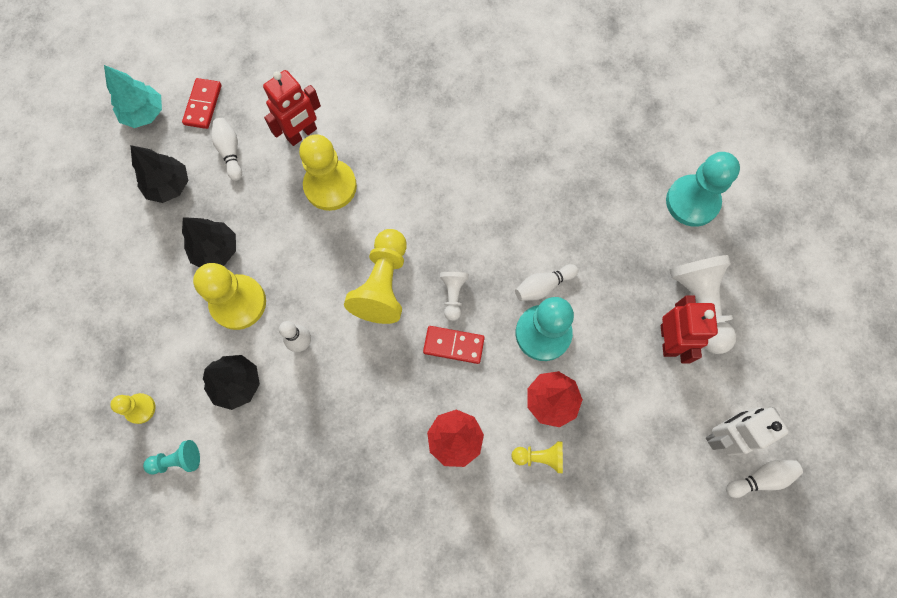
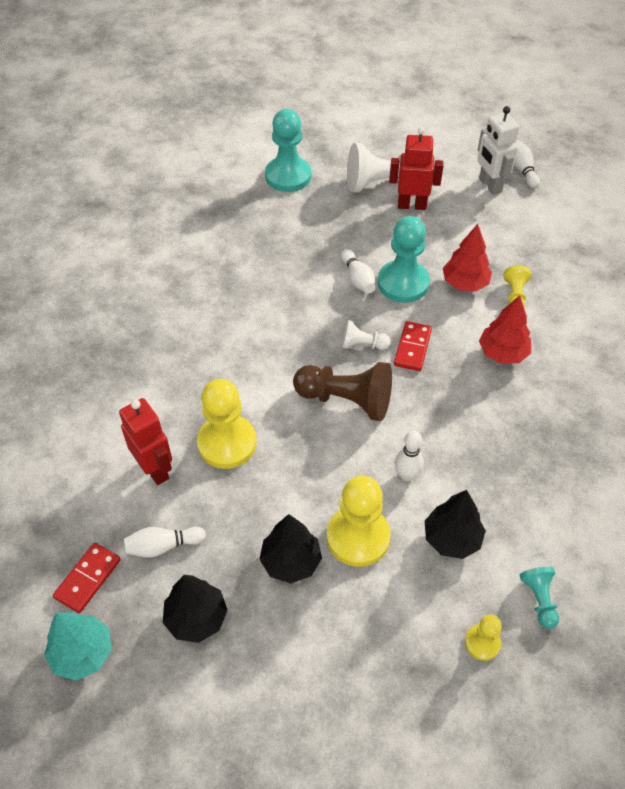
camera: 85 degrees left, 20 degrees down
red domino [182,78,222,129] -> red domino turned 75 degrees counterclockwise [53,543,121,613]
yellow pawn [344,229,407,324] -> brown pawn [293,362,392,421]

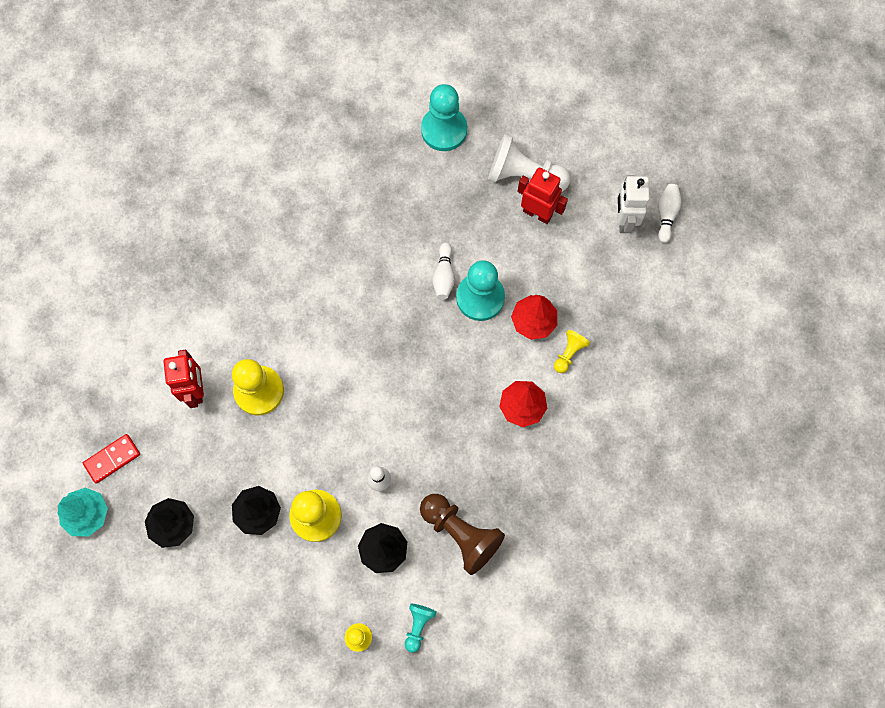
camera: 25 degrees right, 20 degrees up
white bowling pin [124,527,206,558] -> none
brown pawn [293,362,392,421] -> brown pawn moved to [420,494,505,575]
white pawn [342,320,391,350] -> none
red domino [394,321,432,371] -> none

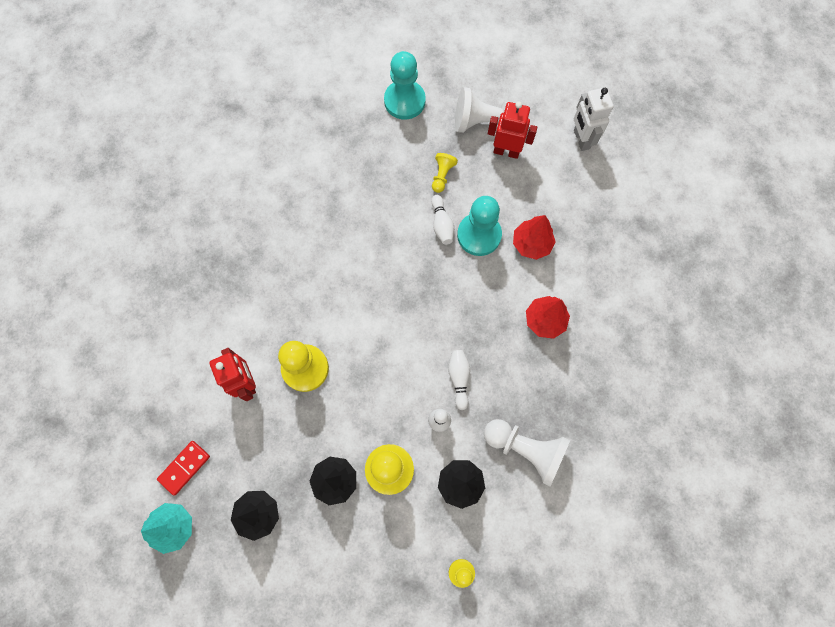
camera: 15 degrees left, 0 degrees up
turquoise pawn [405,604,436,653] -> none
brown pawn [420,494,505,575] -> white pawn [484,419,570,486]
yellow pawn [554,330,590,373] -> yellow pawn moved to [432,153,458,193]
white bowling pin [658,184,682,243] -> white bowling pin moved to [448,350,470,410]

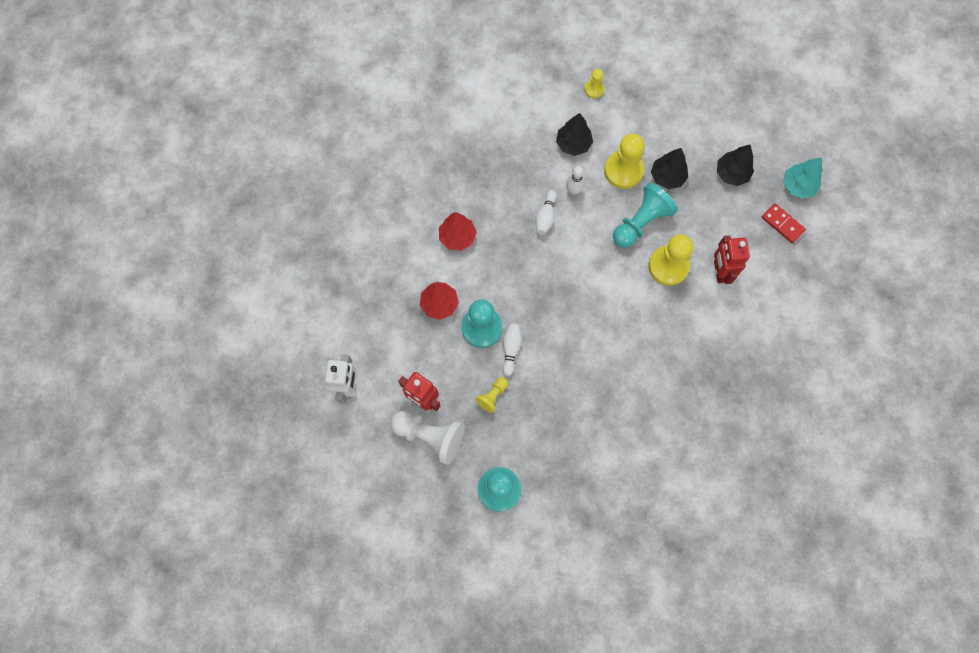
camera: 160 degrees left, 0 degrees up
red domino [157,441,210,495] -> red domino turned 75 degrees clockwise [762,203,806,243]
white pawn [484,419,570,486] -> none
none -> turquoise pawn [613,183,678,248]

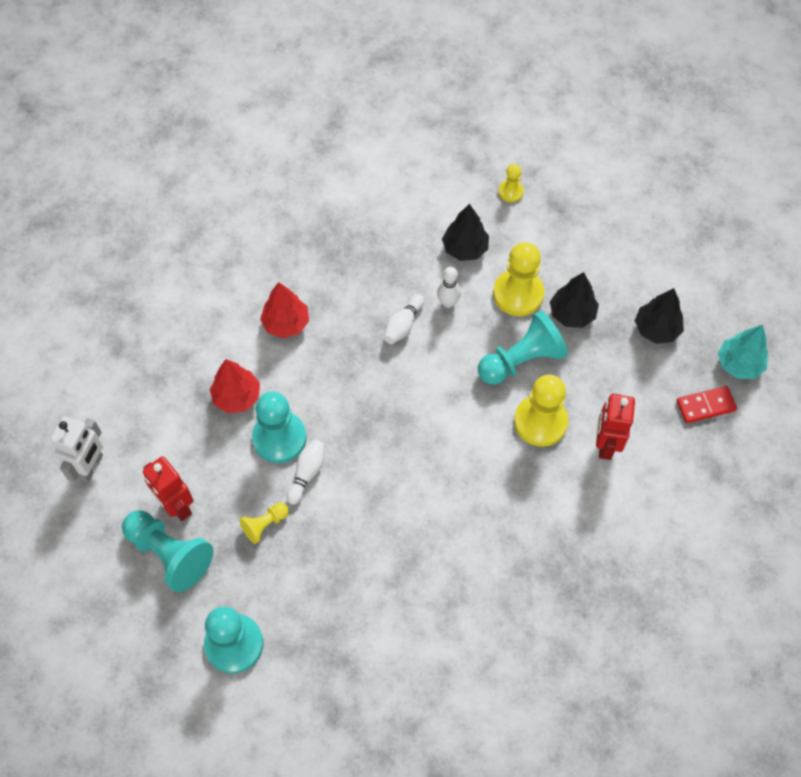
camera: 15 degrees right, 10 degrees down
white pawn [390,411,465,465] -> turquoise pawn [122,510,214,592]
red domino [762,203,806,243] -> red domino turned 75 degrees counterclockwise [677,386,737,423]

